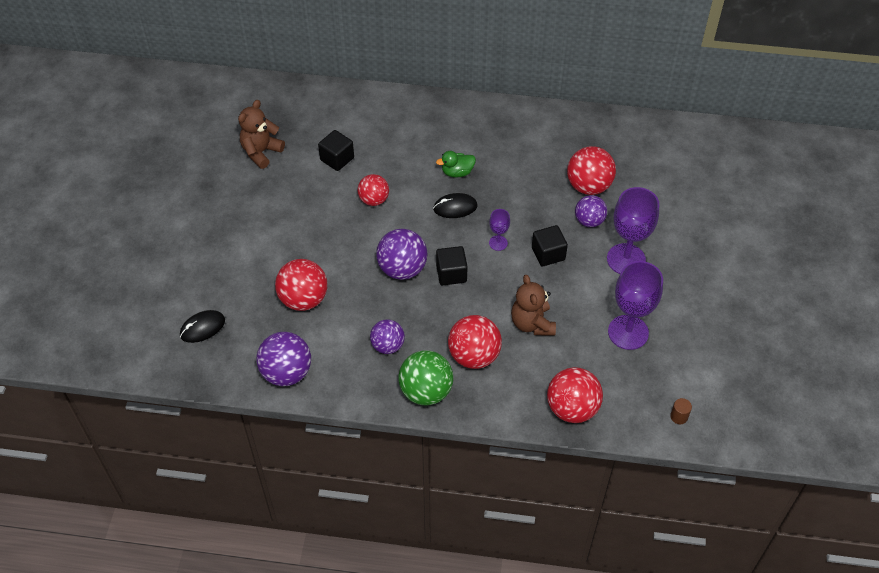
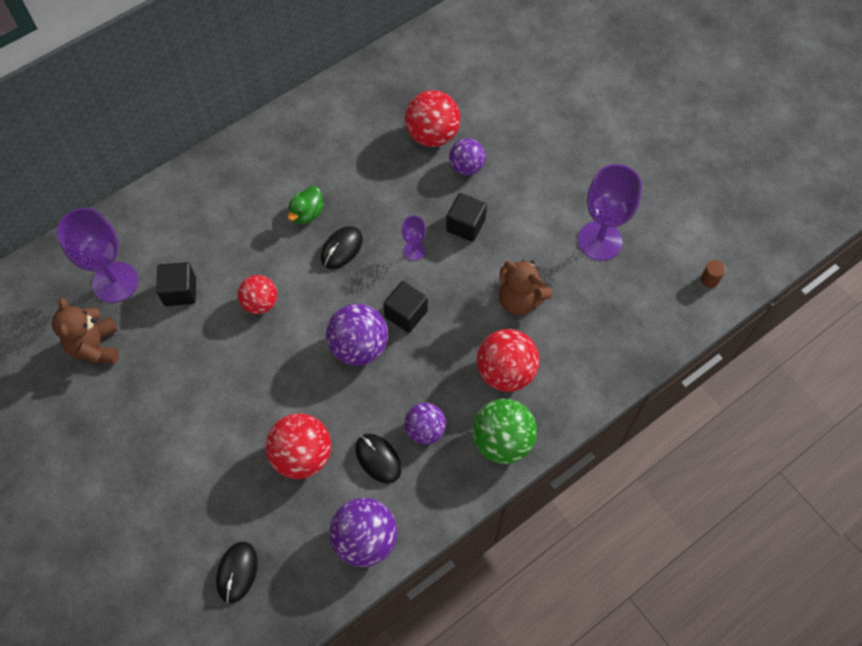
camera: 45 degrees left, 10 degrees up
red ball [547,367,603,423] -> none
purple goblet [607,187,659,274] -> purple goblet moved to [56,208,138,303]
none -> black mouse [355,434,402,484]

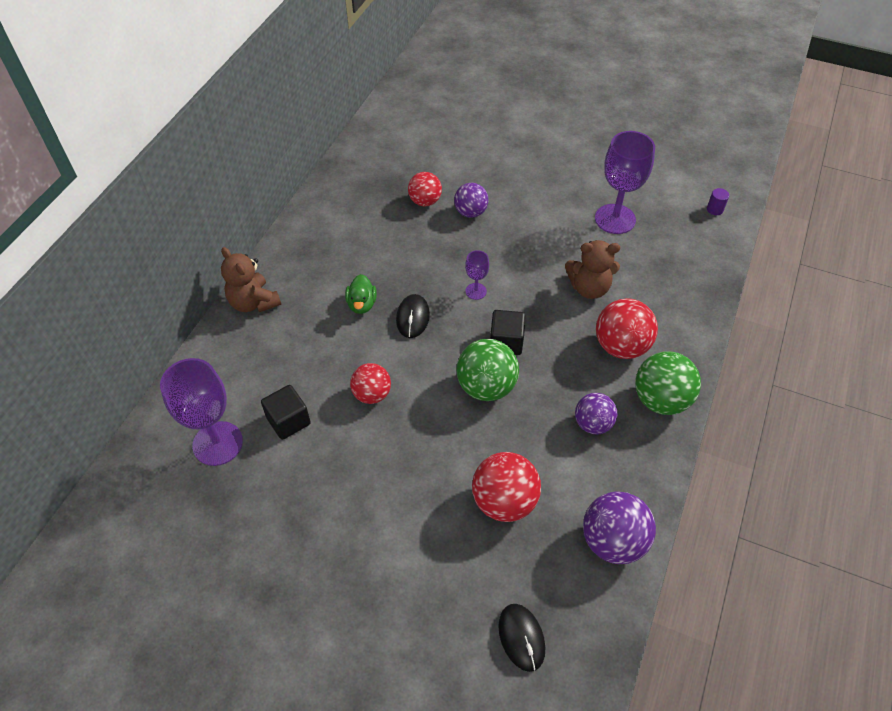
camera: 30 degrees left, 10 degrees down
brown teddy bear [52,298,119,364] -> brown teddy bear moved to [221,247,281,312]
purple ball [326,304,388,366] -> green ball [456,338,519,401]
black mouse [355,434,402,484] -> none
red ball [405,90,460,147] -> red ball [408,172,442,206], size x0.65
black cube [446,193,487,242] -> none
brown cylinder [701,260,726,288] -> purple cylinder [707,188,729,215]

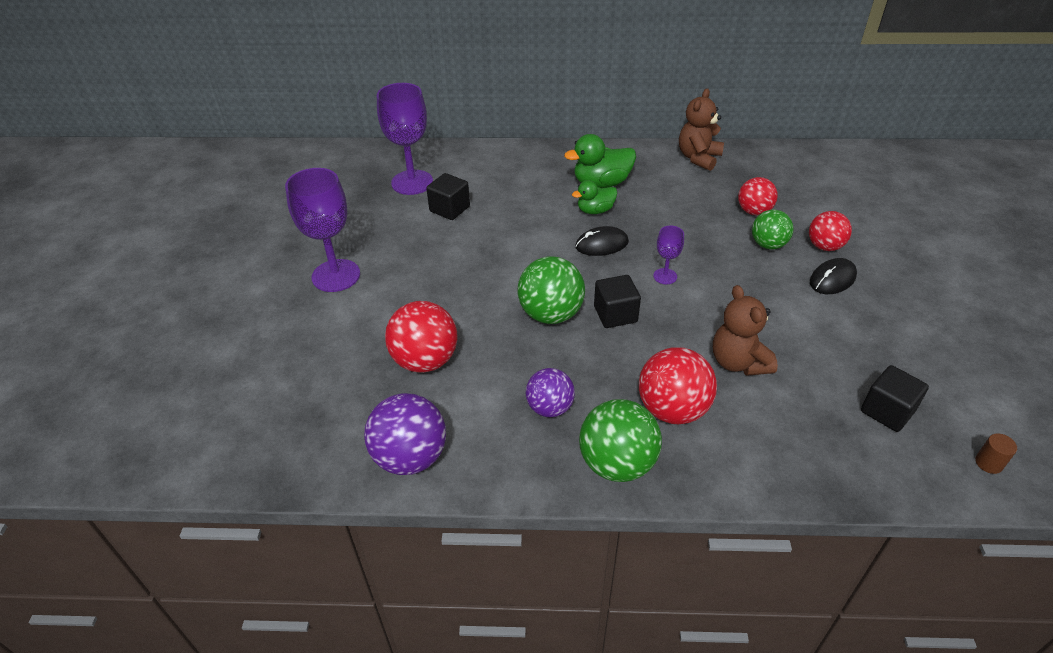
camera: 70 degrees right, 10 degrees down
brown teddy bear [221,247,281,312] -> brown teddy bear moved to [679,88,724,171]
red ball [350,363,391,404] -> red ball moved to [809,211,852,251]
purple ball [454,183,488,218] -> green ball [752,209,794,250]
black mouse [498,604,545,672] -> black mouse moved to [810,258,857,294]
purple goblet [595,131,655,234] -> purple goblet moved to [285,168,360,292]
purple cylinder [707,188,729,215] -> brown cylinder [975,433,1017,474]
none -> green duck [564,134,636,188]
none -> black cube [861,365,929,432]

